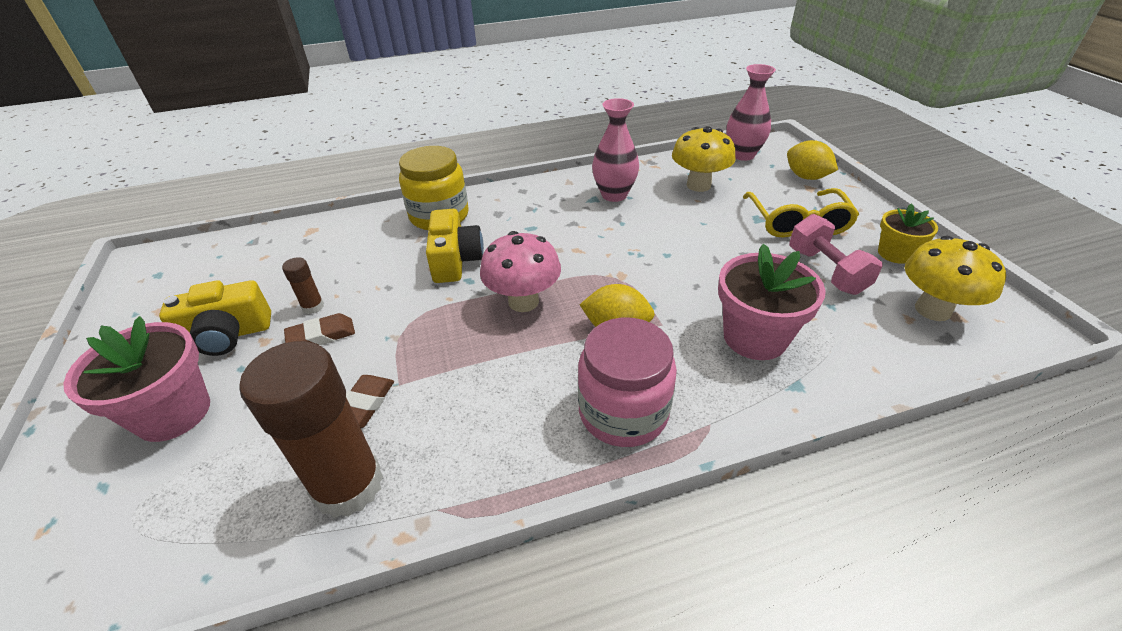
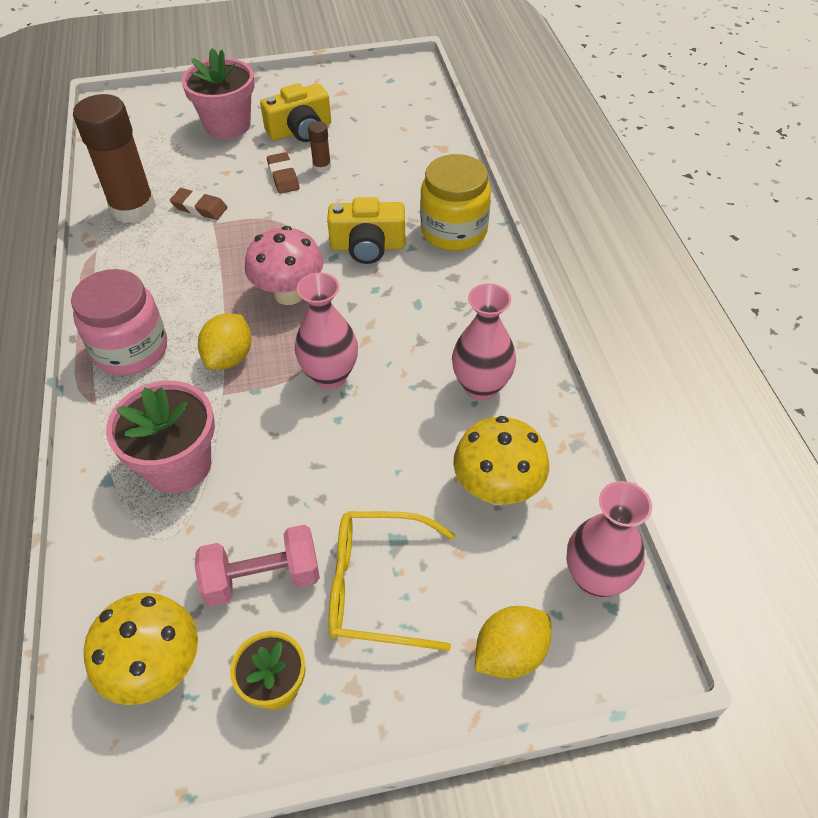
camera: 95 degrees right, 10 degrees up
yellow camera [159,280,271,356] -> yellow camera turned 105 degrees counterclockwise [260,83,331,142]
none -> pink vase [295,273,358,389]

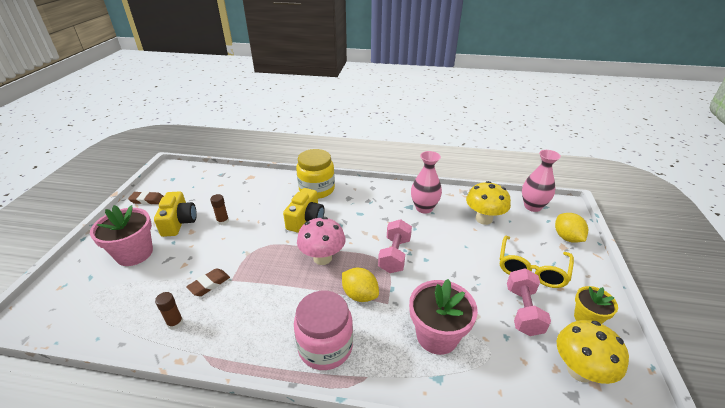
camera: 70 degrees left, 15 degrees down
brown glue stick [73,94,156,223] -> brown glue stick [155,292,183,330], size x0.43
brown eraser [267,152,299,194] -> brown eraser moved to [128,191,164,205]
pink vase [295,273,358,389] -> pink dumbbell [378,219,412,273]

